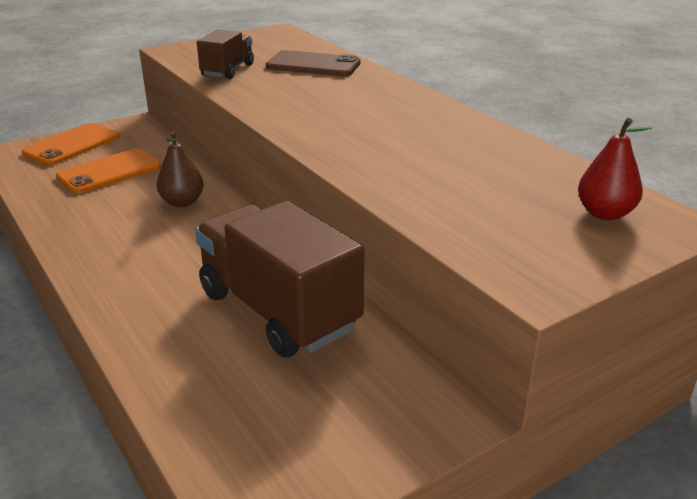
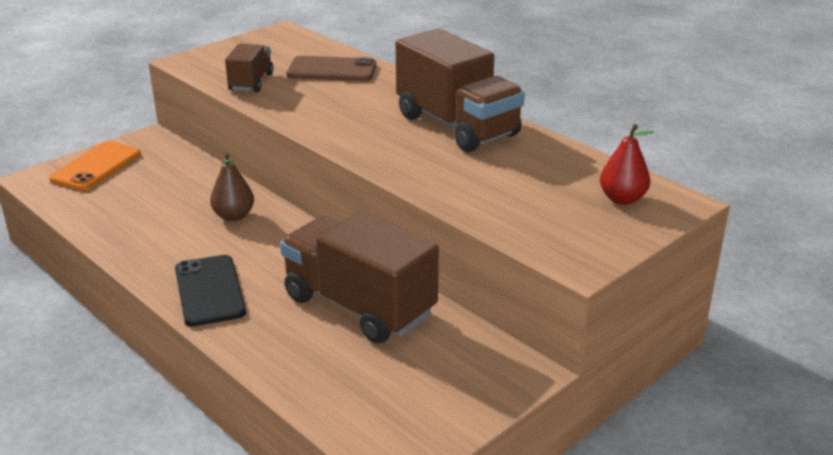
camera: 10 degrees left, 0 degrees up
orange phone [56,148,161,194] -> none
none -> black phone [175,255,246,327]
none -> brown truck [396,28,525,152]

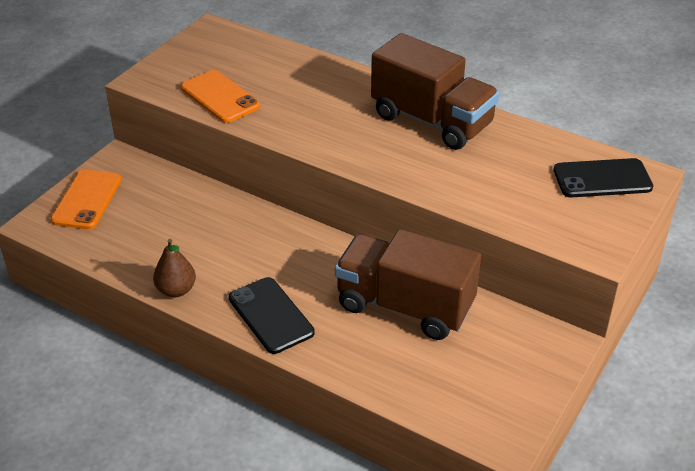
camera: 15 degrees left, 10 degrees up
brown pear [210,152,254,221] -> brown pear moved to [153,239,196,297]
brown truck [225,44,273,92] -> orange phone [181,70,260,123]
brown phone [287,56,377,81] -> none
red pear [600,124,654,205] -> black phone [553,158,653,197]

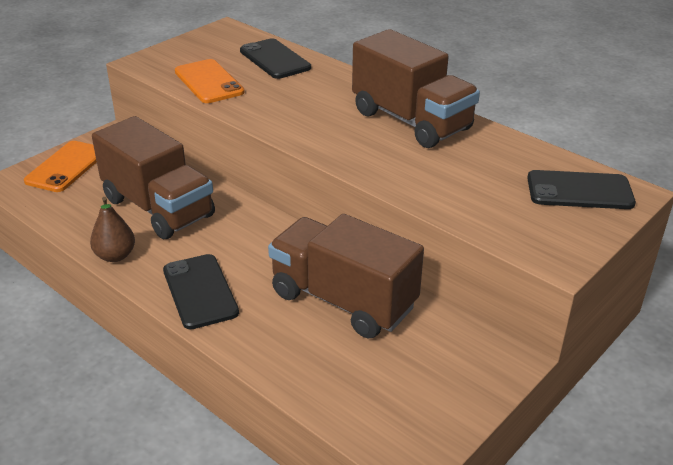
camera: 10 degrees right, 5 degrees down
none -> brown truck [92,116,215,239]
none -> black phone [240,38,311,79]

